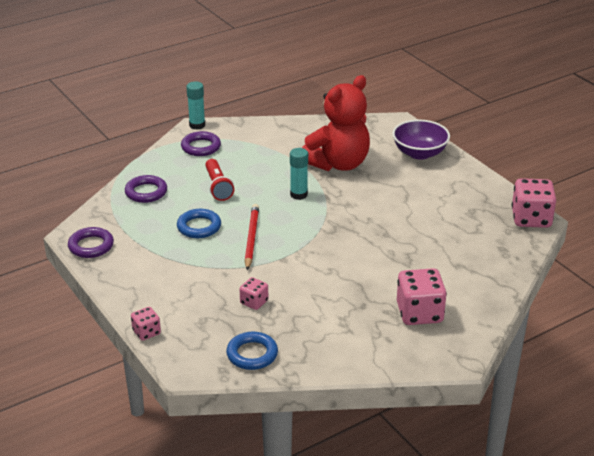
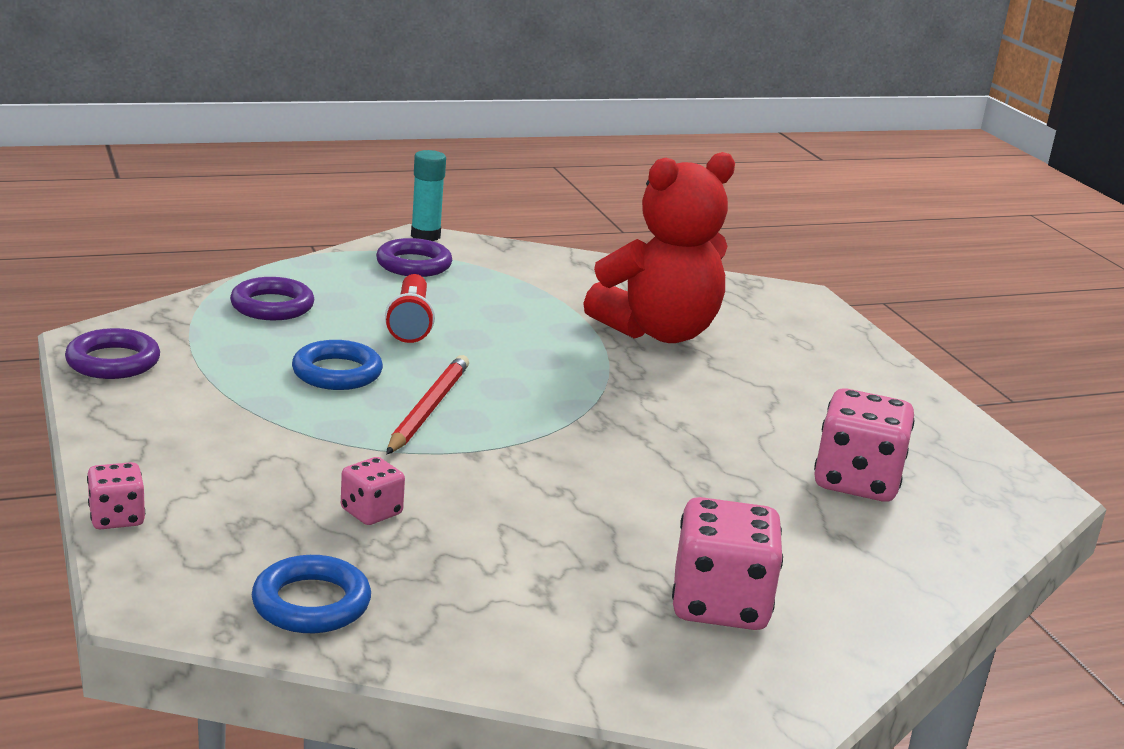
camera: 10 degrees right, 10 degrees down
turquoise glue stick [290,148,308,200] -> none
purple bowl [392,120,450,160] -> none
pink dice [512,178,556,228] -> pink dice moved to [814,388,915,502]

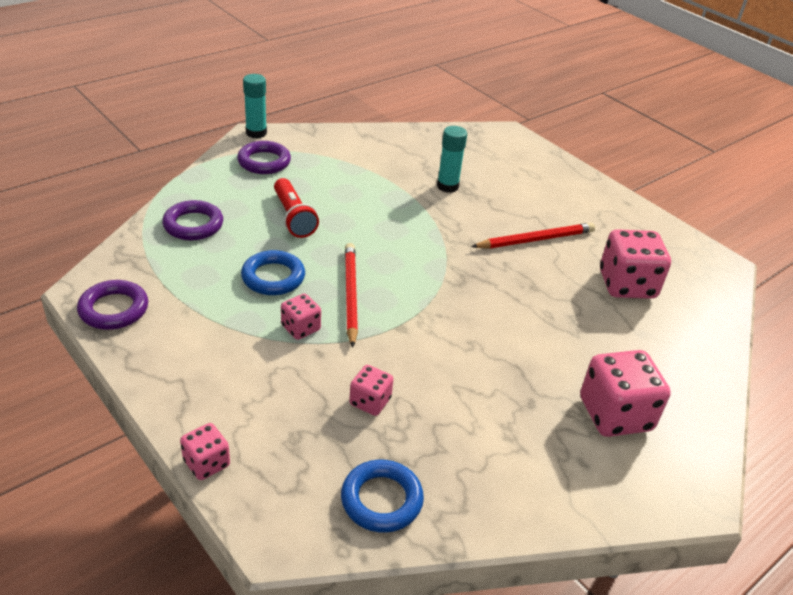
camera: 20 degrees left, 15 degrees up
red teddy bear [583,152,735,343] -> turquoise glue stick [437,126,467,193]
none -> pink dice [281,294,321,340]
none -> red pencil [471,223,595,249]

